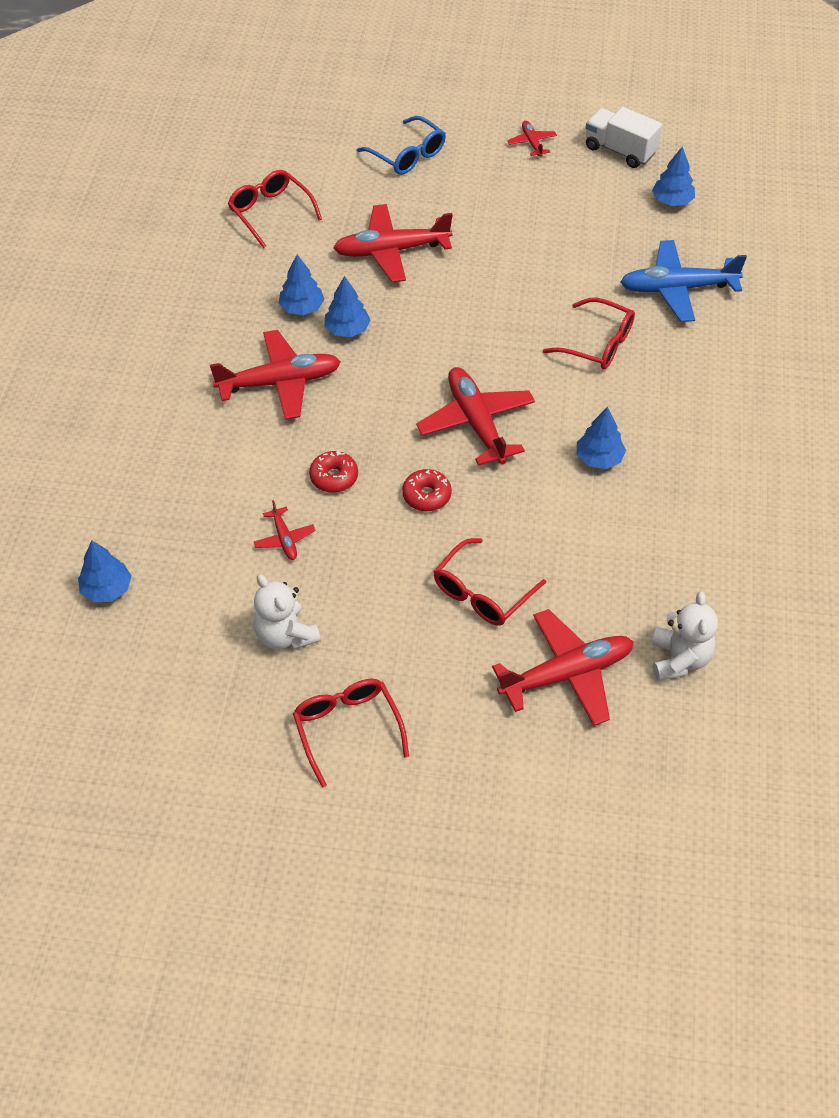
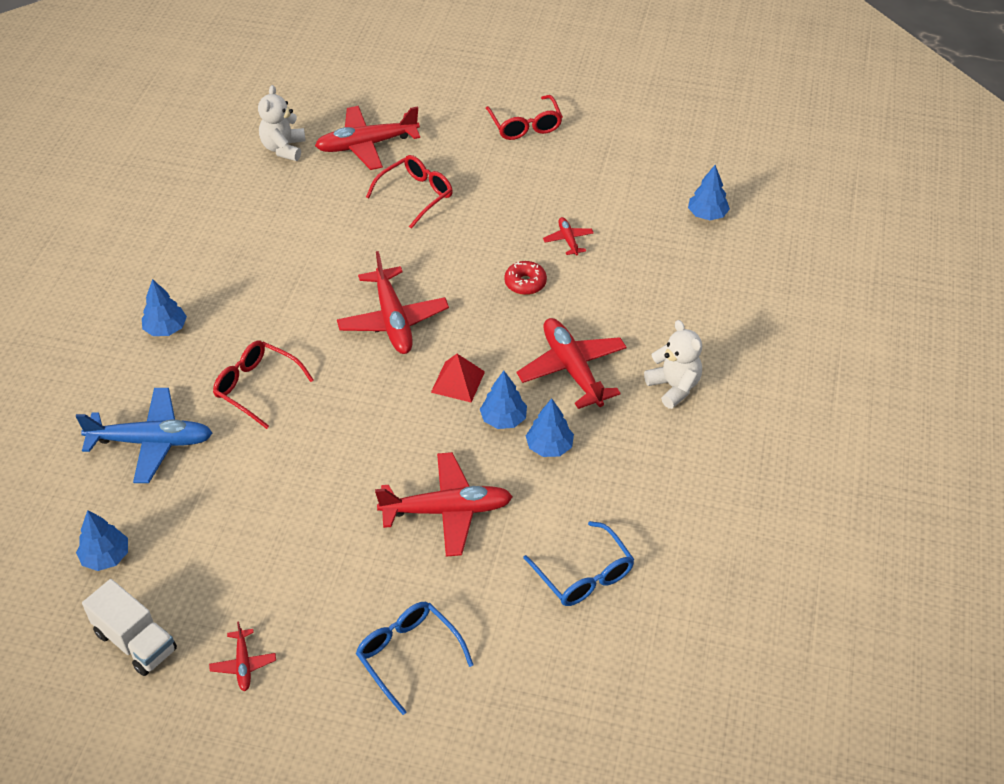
camera: 175 degrees left, 5 degrees down
red plane [210,330,341,420] -> red plane turned 75 degrees clockwise [517,318,627,409]
red glasses [228,170,322,248] -> blue glasses [523,521,635,606]
white teddy bear [253,574,321,650] -> white teddy bear moved to [644,320,702,409]
red donut [402,469,452,511] -> none
blue tree [577,407,626,469] -> blue tree moved to [142,279,187,336]
none -> red pyramid [431,354,485,403]

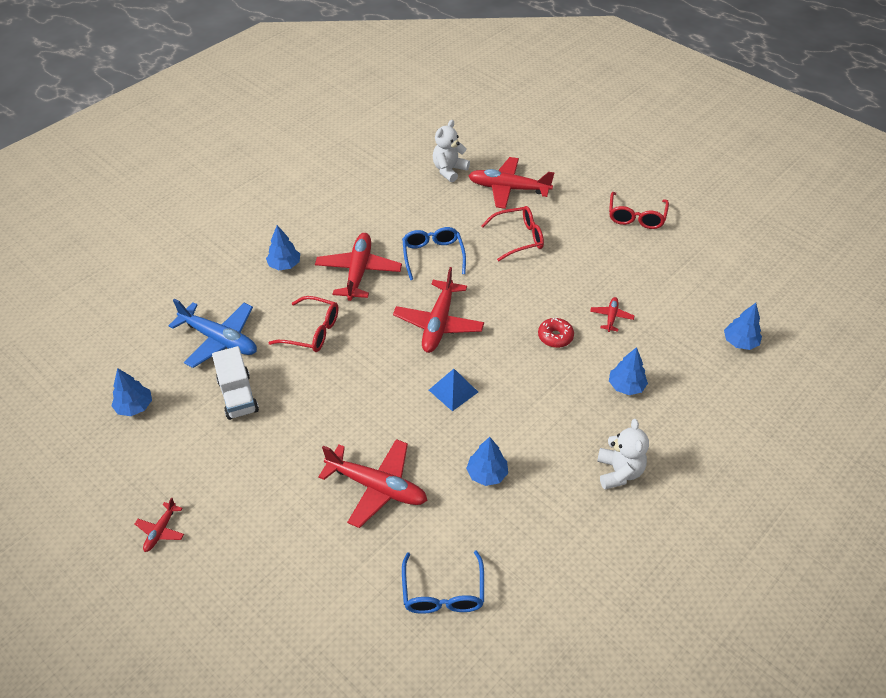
camera: 30 degrees right, 0 degrees up
white truck [82,579,177,676] -> white truck moved to [212,346,259,420]
red glasses [213,341,314,429] -> red glasses turned 135 degrees clockwise [268,296,339,352]
blue glasses [356,602,474,715] -> blue glasses moved to [402,227,466,280]
red pyramid [431,354,485,403] -> blue pyramid [429,369,478,411]
blue tree [480,371,527,429] -> blue tree moved to [609,347,648,395]
red plane [517,318,627,409] -> red plane moved to [315,233,402,301]

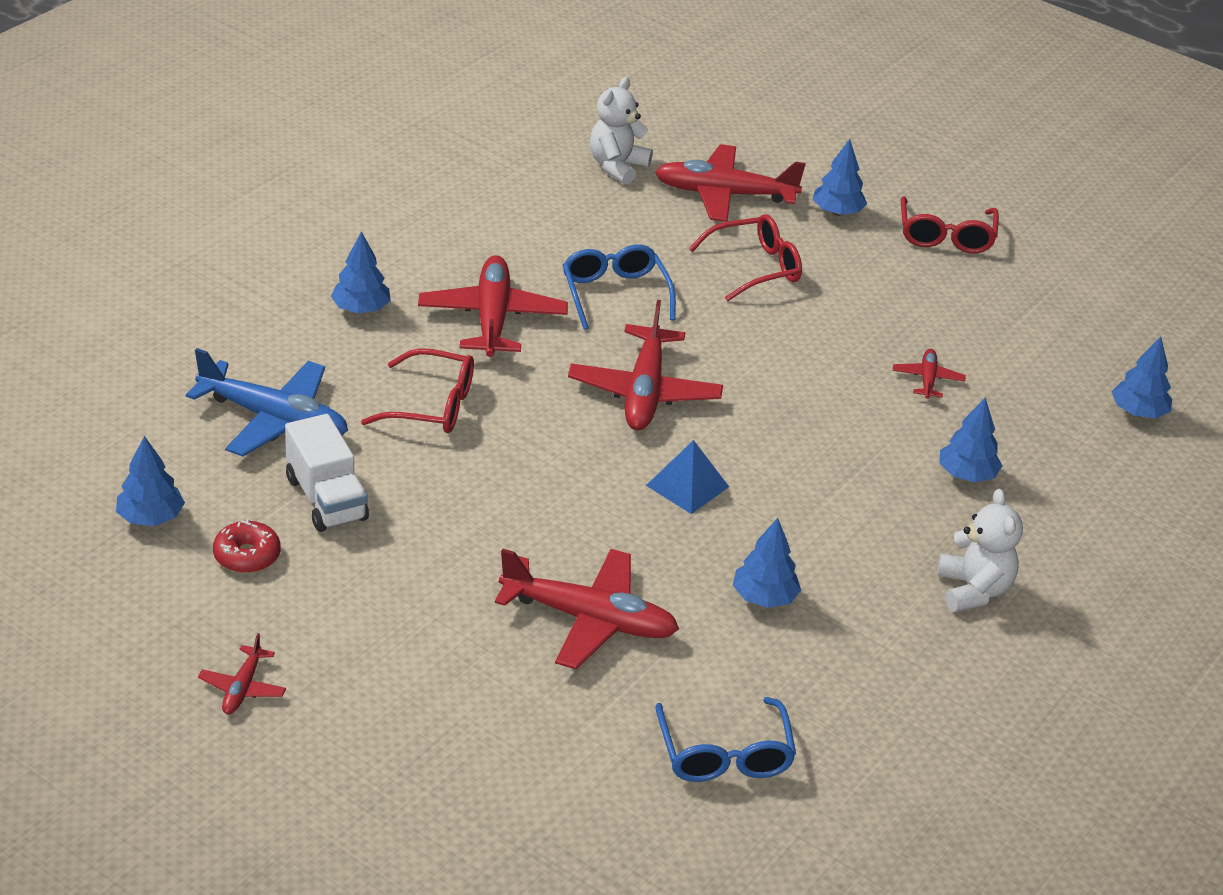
camera: 10 degrees left, 10 degrees down
red donut [538,317,574,348] -> red donut moved to [213,519,280,573]
none -> blue tree [812,139,867,216]

